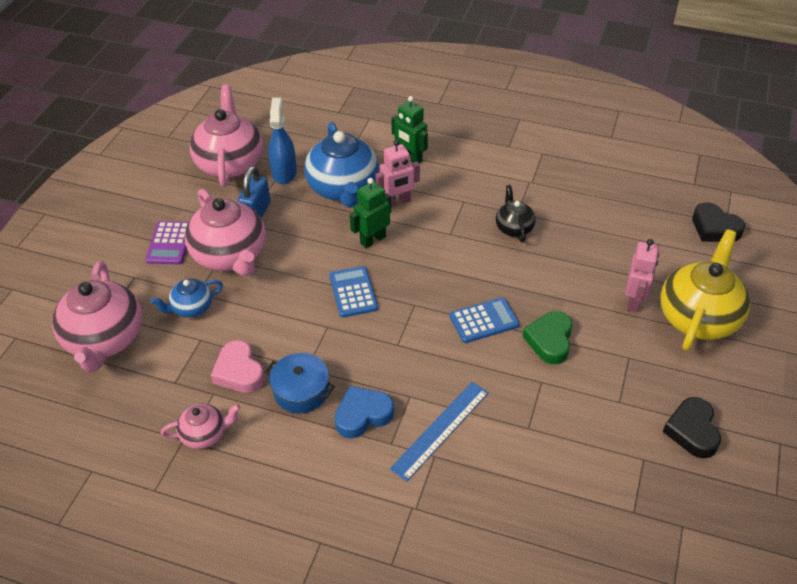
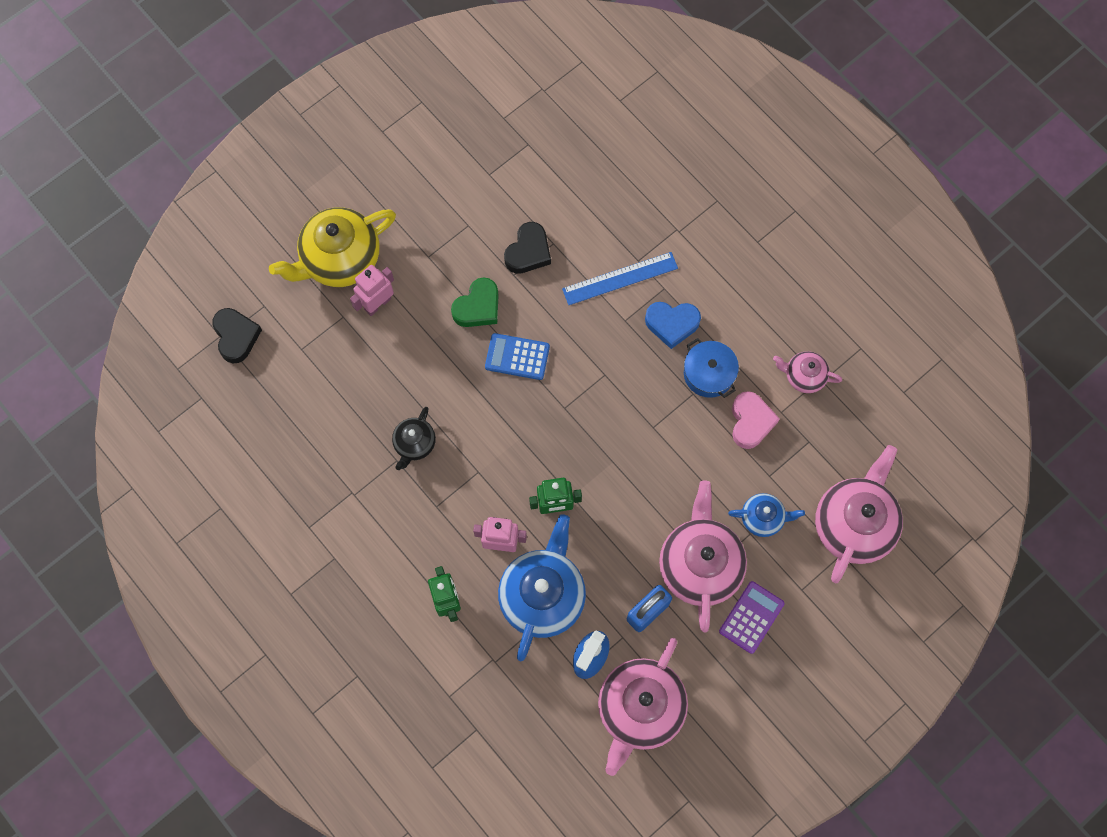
camera: 150 degrees left, 25 degrees up
blue calculator [329,266,378,317] -> none
black heart [663,397,721,458] -> black heart moved to [504,222,551,274]

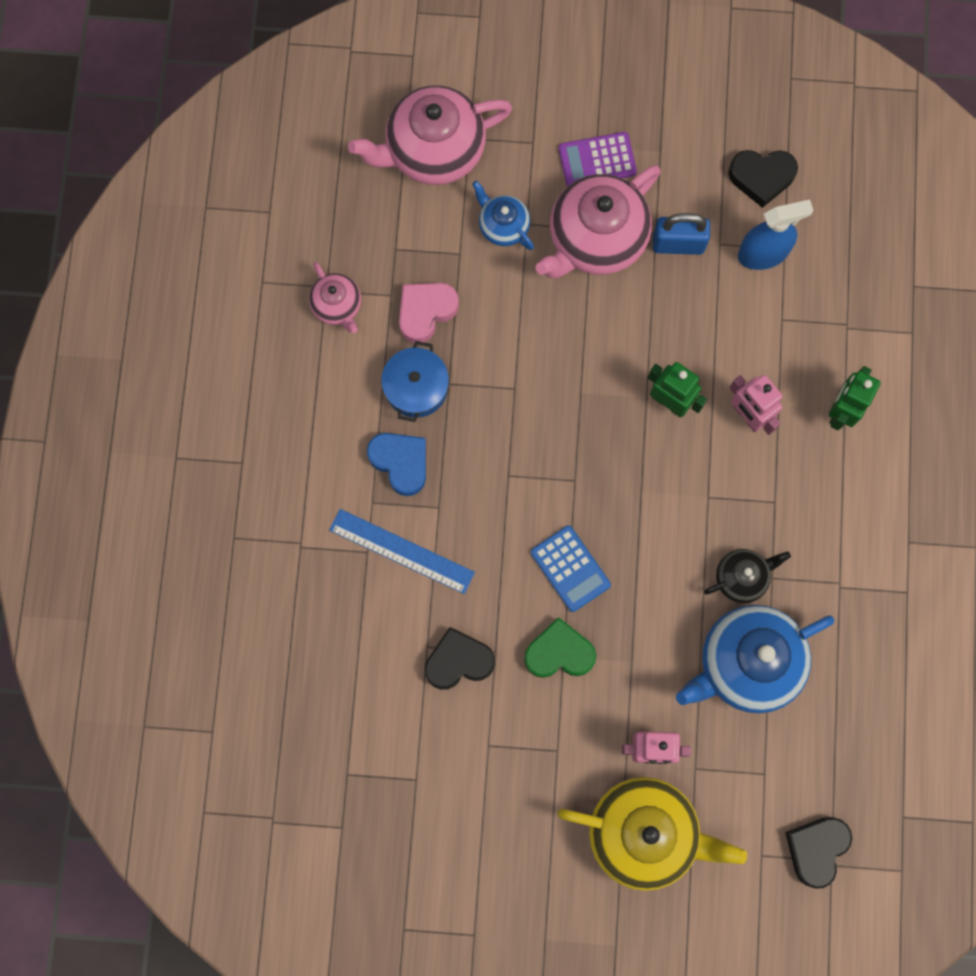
camera: 135 degrees left, 5 degrees up
blue teapot [498,514,586,661] -> blue teapot moved to [676,605,834,713]
pink teapot [598,638,688,776] -> black heart [728,150,798,208]

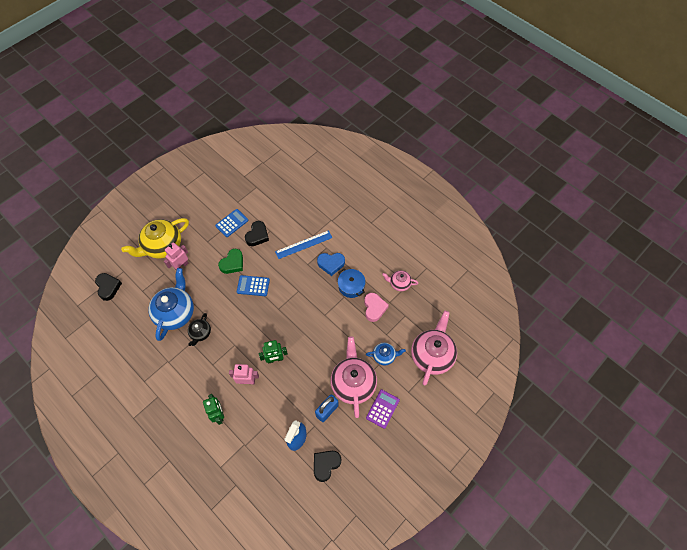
camera: 130 degrees right, 15 degrees down
none -> blue calculator [215,209,248,237]

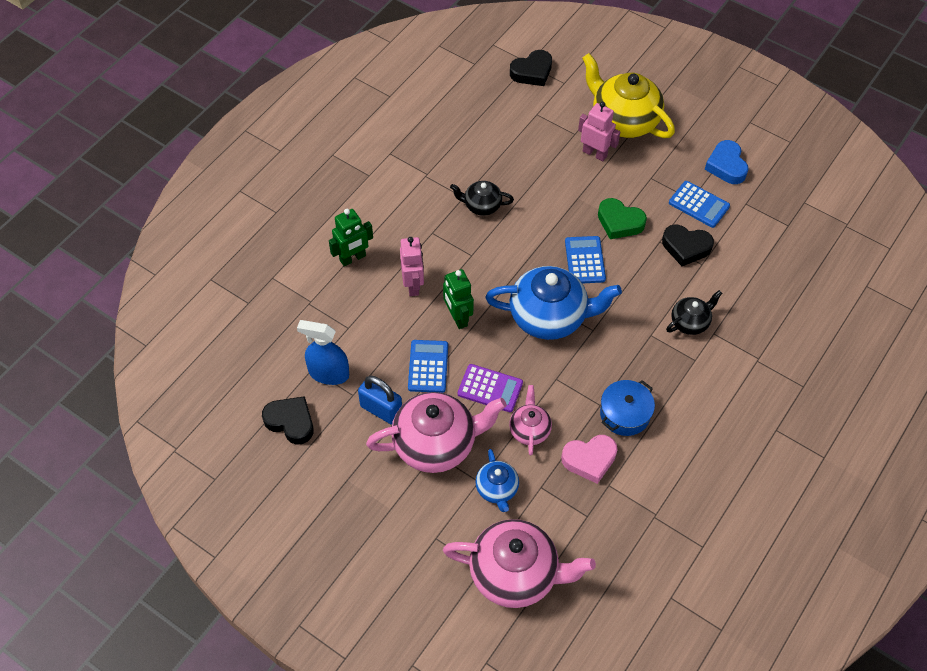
camera: 80 degrees right, 5 degrees down
blue teapot [148,268,194,341] -> blue teapot moved to [485,266,622,340]
blue ruler [275,230,332,259] -> black teapot [666,290,722,335]
blue heart [317,253,345,276] -> blue heart moved to [705,140,748,184]
purple calculator [366,390,400,429] -> purple calculator moved to [458,364,523,412]
pink teapot [382,270,419,291] -> pink teapot moved to [509,385,552,456]
none -> blue calculator [408,340,448,393]

